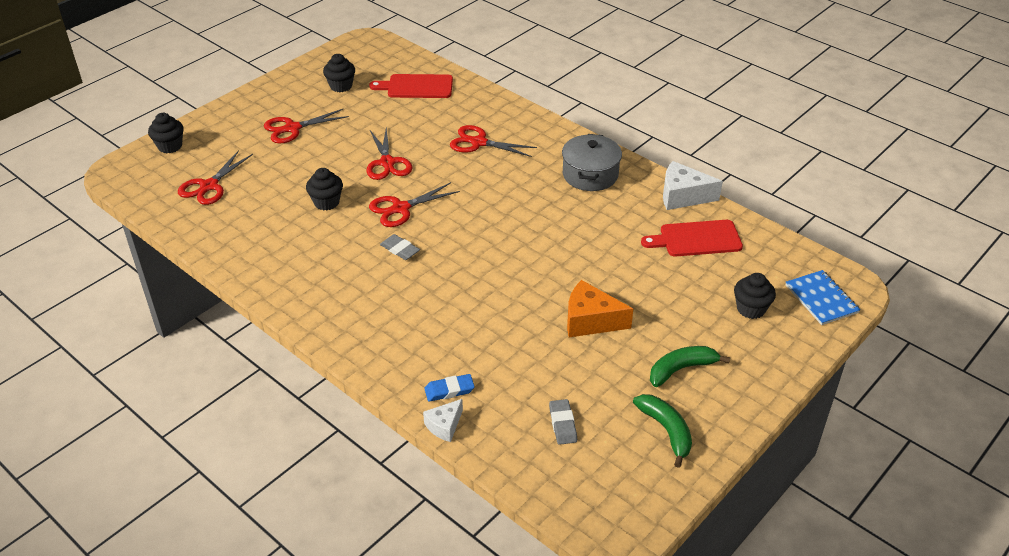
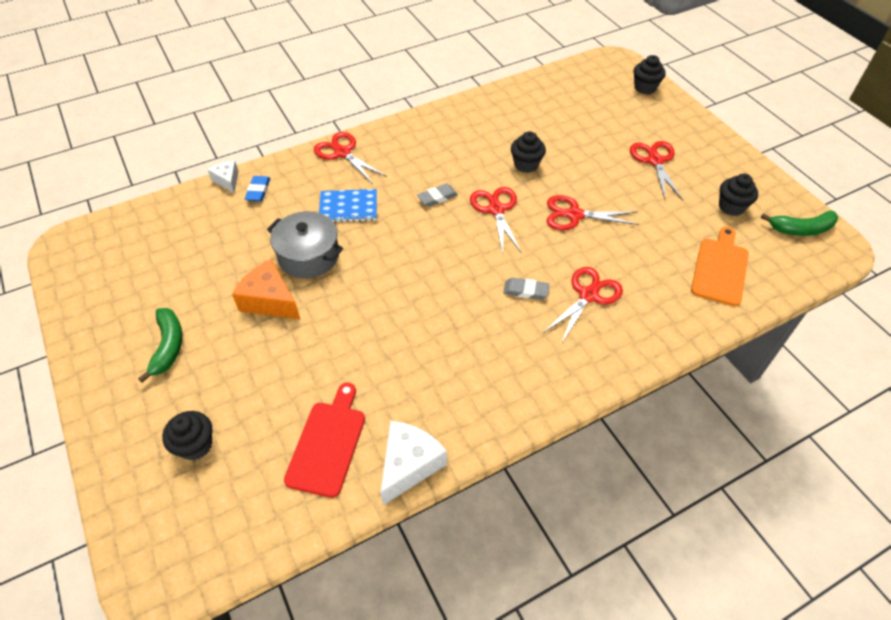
camera: 110 degrees right, 10 degrees up
red scissors [178,150,253,205] -> red scissors moved to [314,132,387,184]
red cutting board [369,74,453,98] -> orange cutting board [691,227,749,306]
grey eraser [549,399,577,445] -> grey eraser moved to [503,277,550,300]
grey pot [562,134,622,191] -> grey pot moved to [267,211,343,278]
orange cheese [567,280,633,337] -> orange cheese turned 90 degrees counterclockwise [232,259,300,319]
green banana [633,394,692,468] -> green banana moved to [760,211,838,236]
blue notebook [785,270,860,325] -> blue notebook moved to [319,189,377,222]

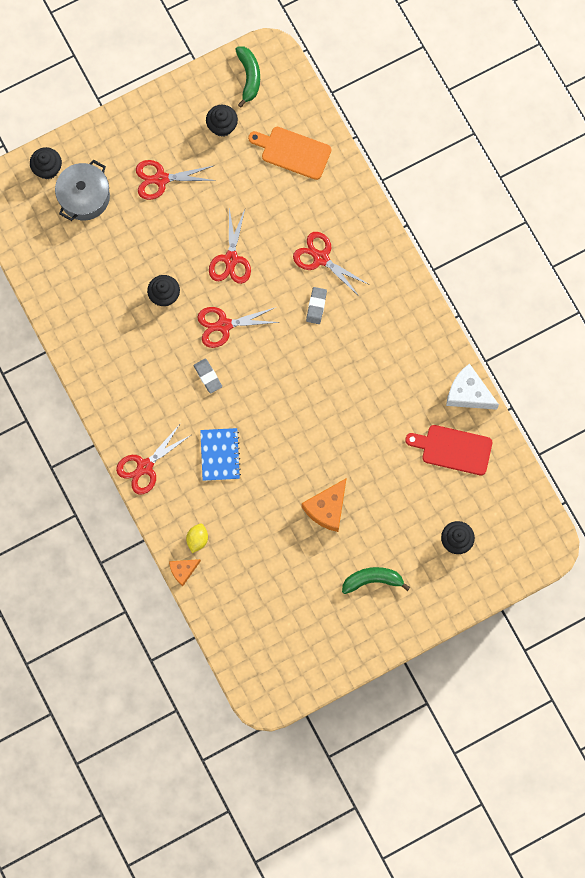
camera: 90 degrees left, 25 degrees up
white cheese [208,160,238,193] -> orange cheese [169,559,201,586]
blue eraser [245,176,270,201] -> yellow lemon [186,523,208,553]
grey pot [267,211,343,278] -> grey pot moved to [55,159,110,221]

